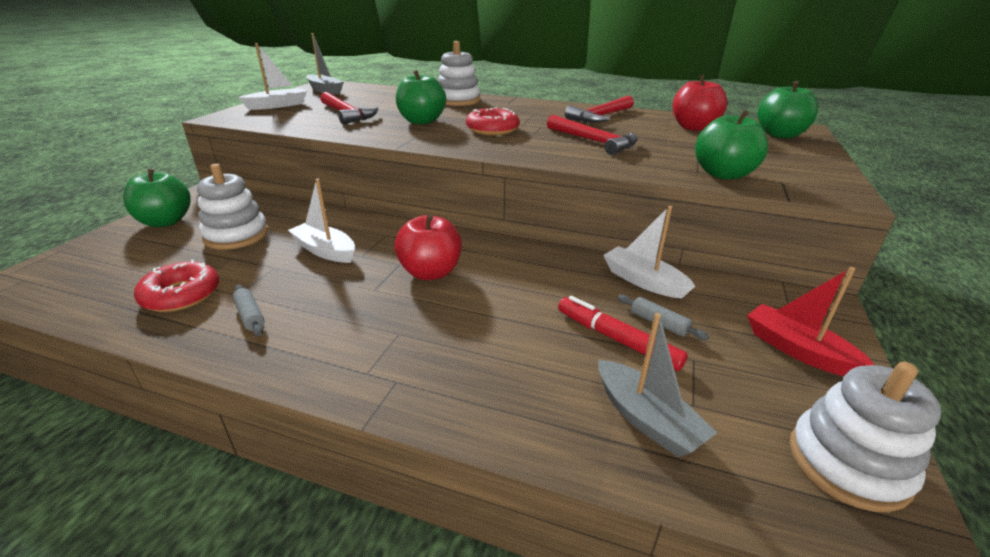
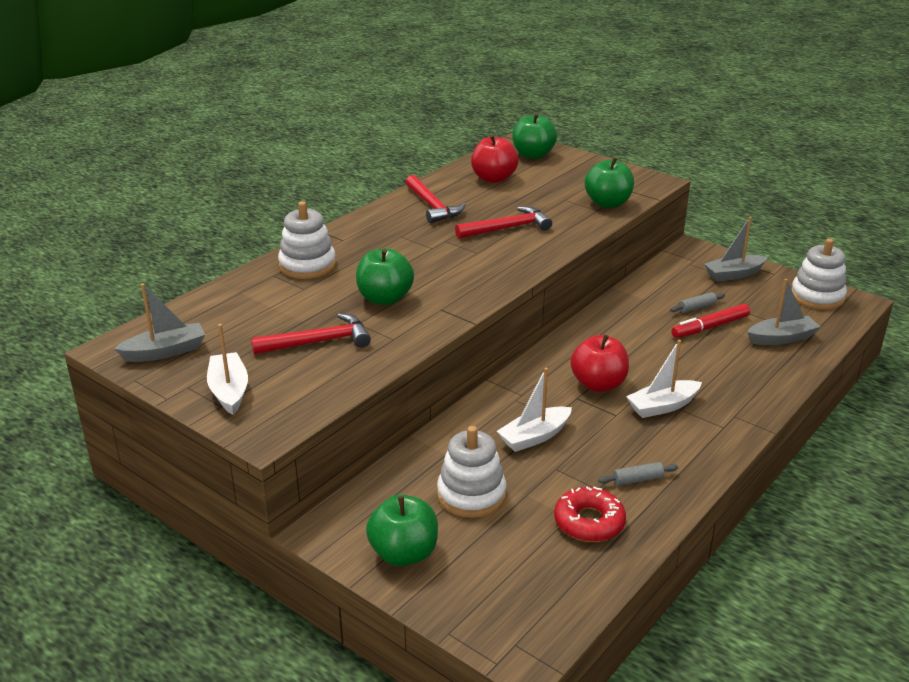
camera: 70 degrees left, 0 degrees up
red donut [466,107,519,135] -> none
white boat [603,206,695,298] -> white boat moved to [626,340,702,418]
red boat [747,267,875,376] -> grey boat [704,217,768,282]

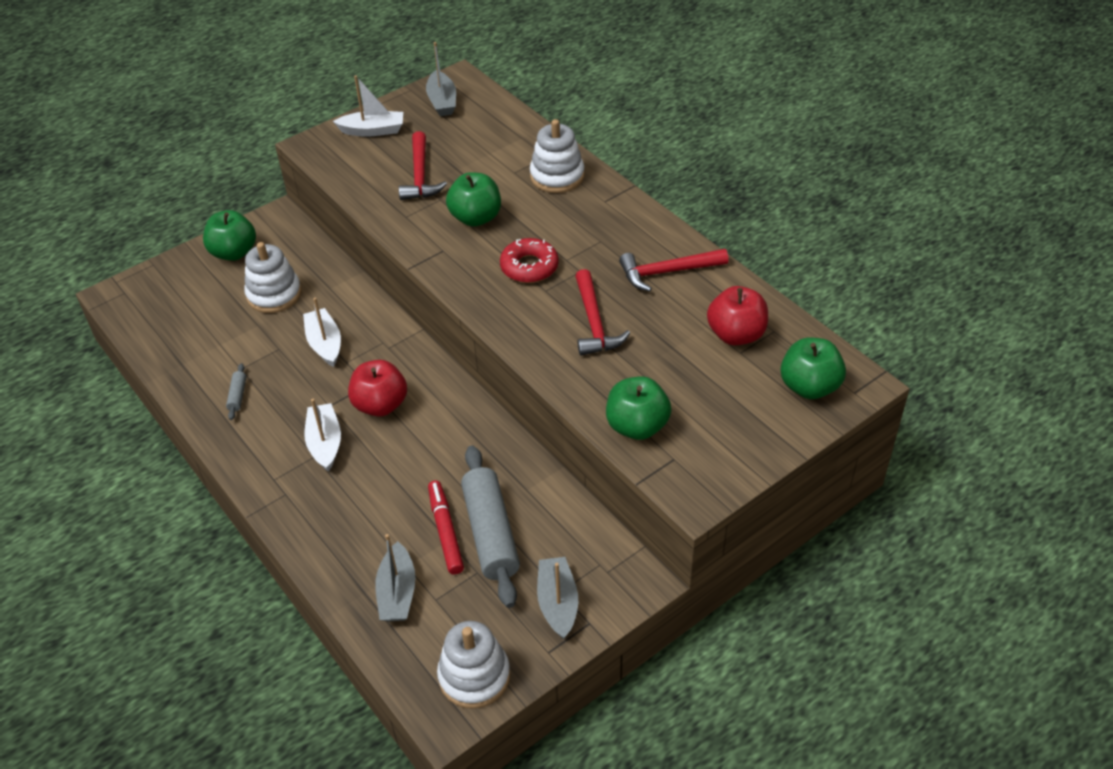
camera: 105 degrees right, 15 degrees up
red donut [554,487,626,542] -> red donut moved to [500,238,559,283]
grey rolling pin [670,292,725,313] -> grey rolling pin [461,445,520,608], size x2.40

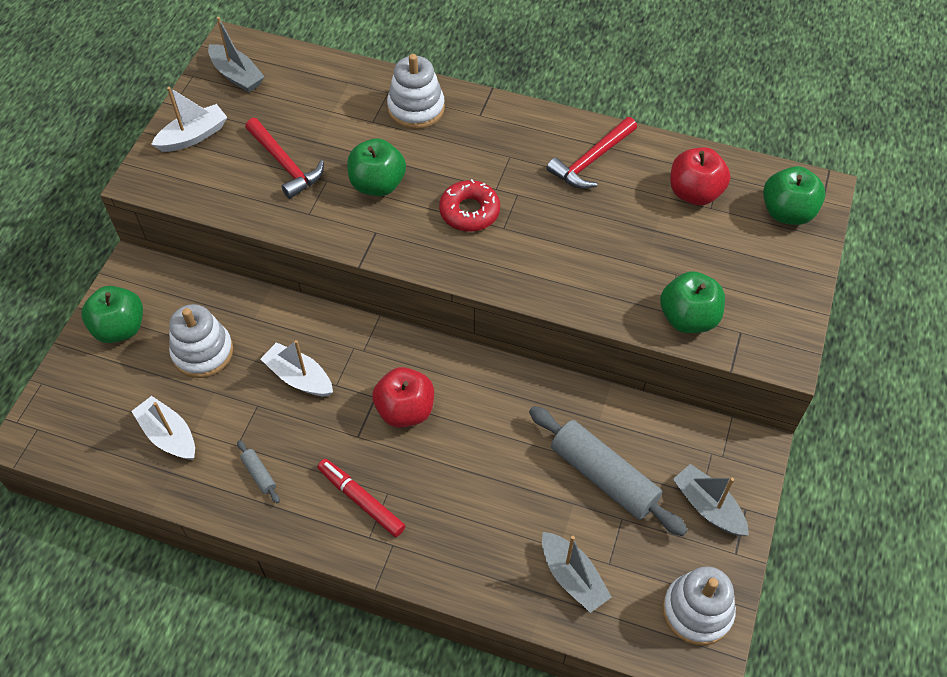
camera: 35 degrees left, 10 degrees up
white boat [304,399,341,472] -> white boat moved to [131,396,195,460]
red marker [428,480,464,575] -> red marker moved to [317,459,405,537]
red hammer [575,269,630,356] -> none

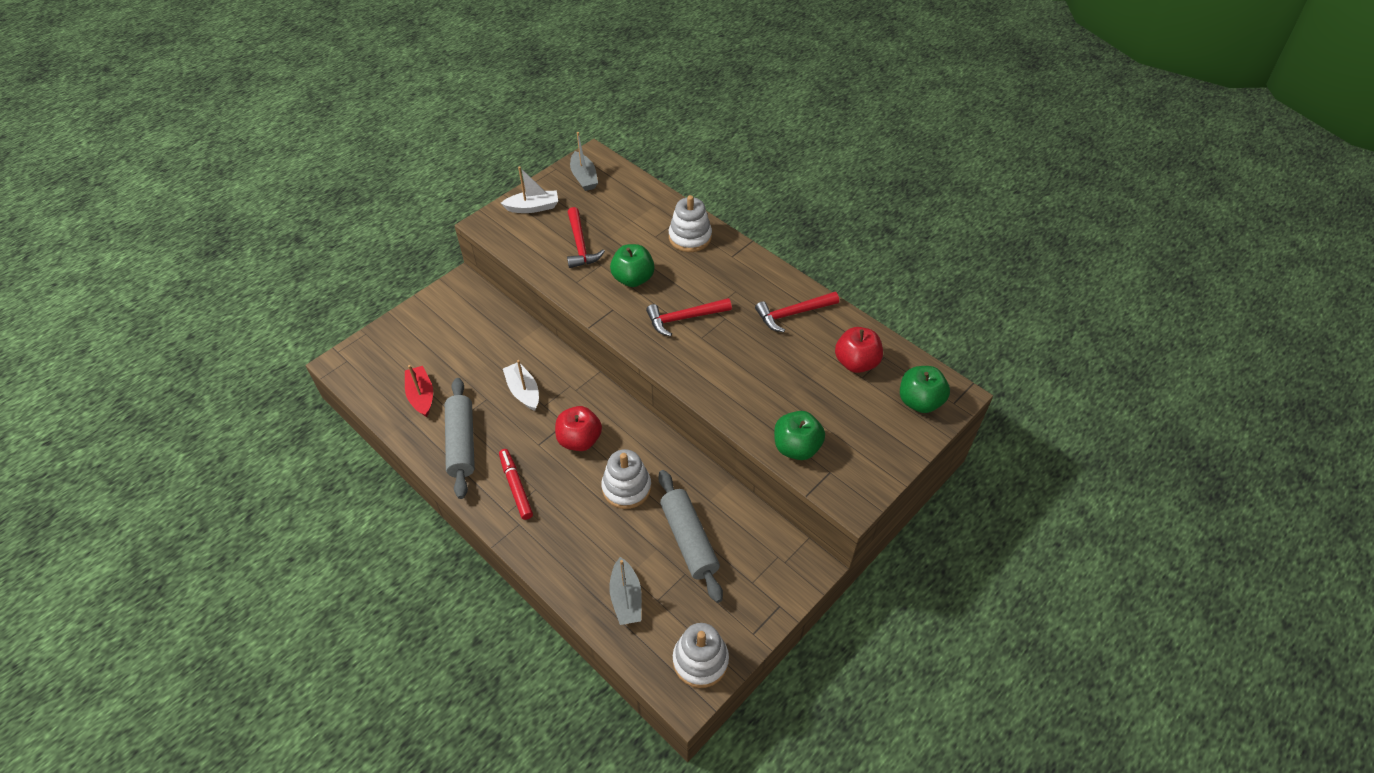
camera: 25 degrees right, 5 degrees down
green apple [81,286,143,343] -> none
white boat [131,396,195,460] -> red boat [405,365,433,417]
white stacking toy [169,304,233,378] -> white stacking toy moved to [601,449,651,509]
grey rolling pin [237,440,280,503] -> grey rolling pin [445,378,475,499], size x2.40
red donut [439,179,500,232] -> red hammer [646,298,732,336]
grey boat [673,464,749,536] -> none

